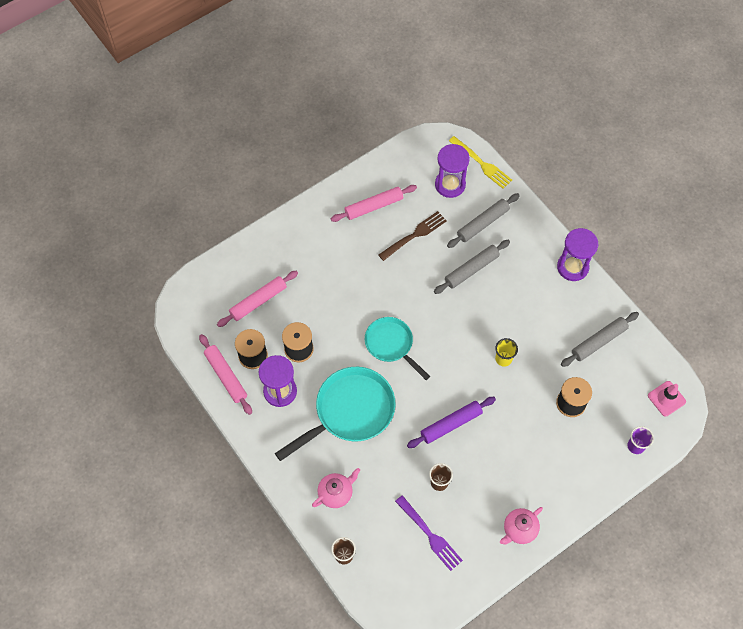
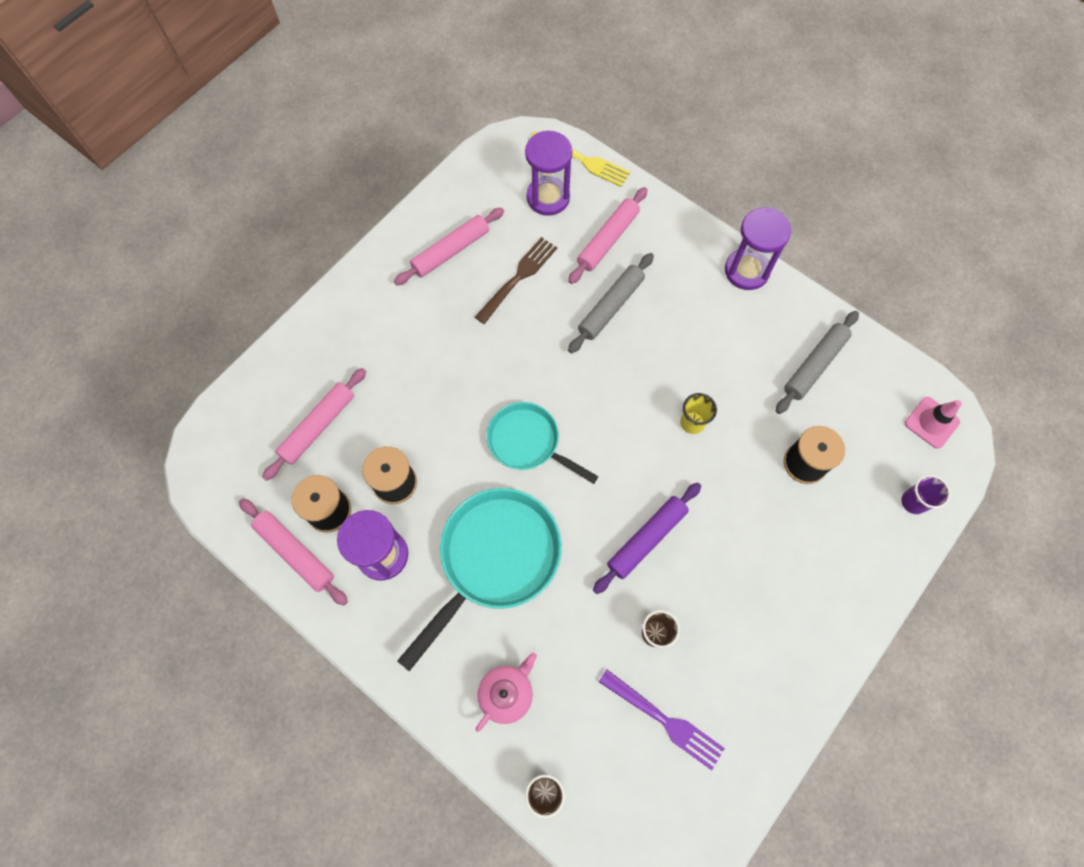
camera: 15 degrees left, 5 degrees up
grey rolling pin [447,193,520,248] -> pink rolling pin [568,187,647,284]
pink teapot [500,507,543,545] -> none

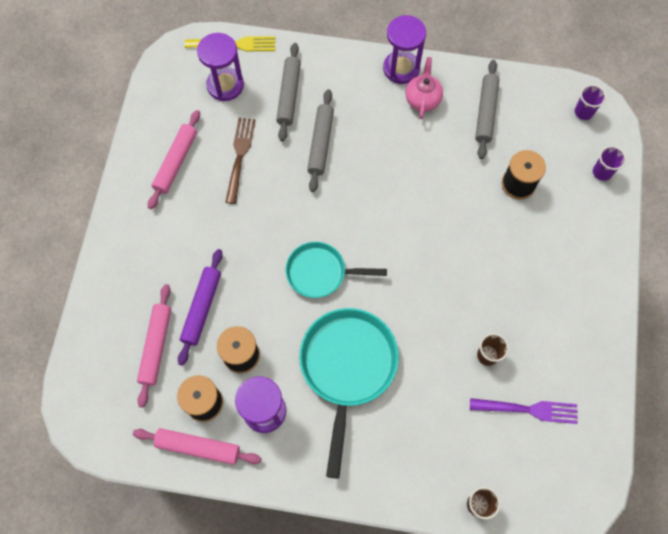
camera: 30 degrees left, 0 degrees up
pink teapot [476,653,537,732] -> pink teapot moved to [406,57,443,119]
pink rolling pin [568,187,647,284] -> grey rolling pin [276,43,301,141]
purple rolling pin [593,483,701,594] -> purple rolling pin moved to [178,249,223,366]
yellow cup [680,393,717,434] -> none
pink traffic cone [905,397,962,449] -> purple cup [575,85,607,120]

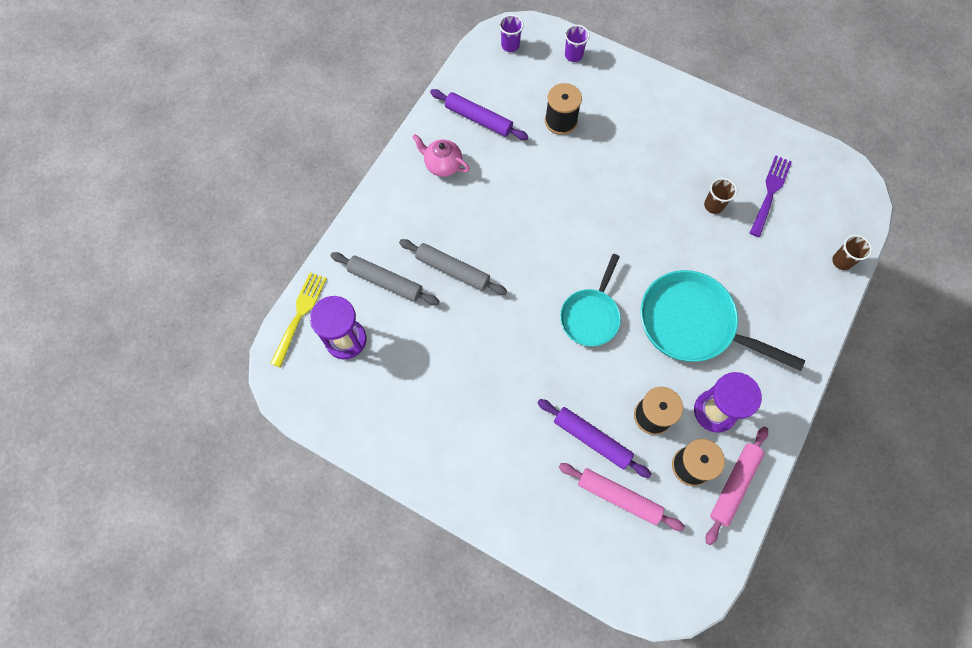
camera: 70 degrees left, 0 degrees up
pink rolling pin [148,110,200,209] -> none
brown fork [225,118,255,204] -> none
purple hourglass [383,15,426,84] -> none
grey rolling pin [475,60,500,159] -> purple rolling pin [430,89,529,140]

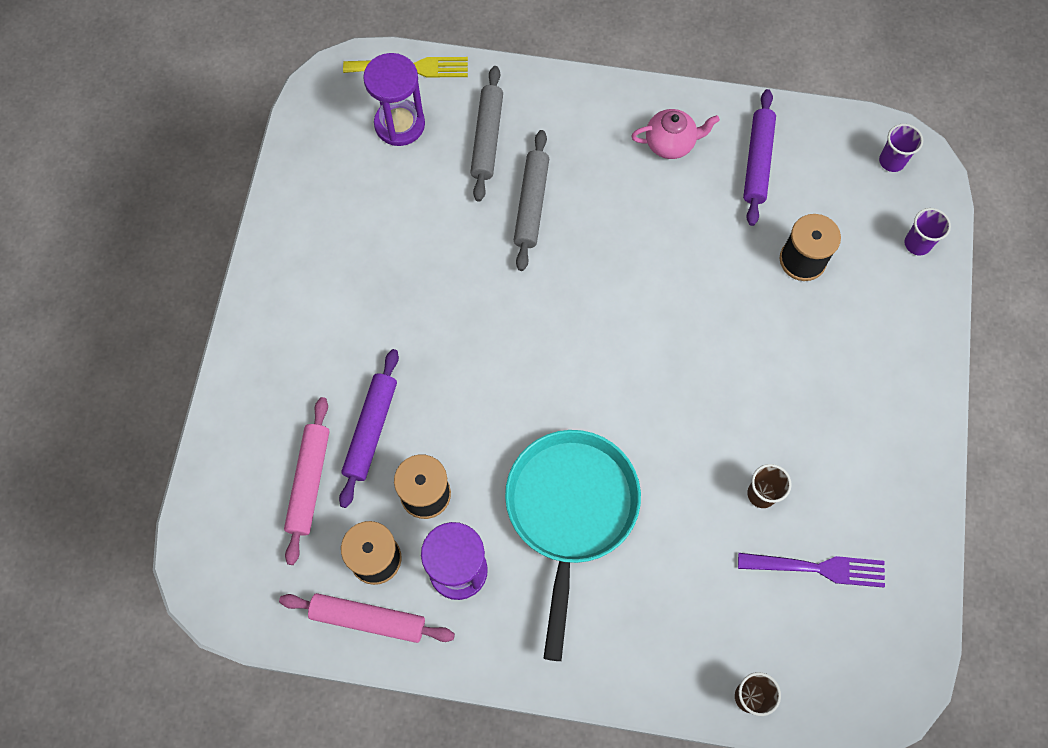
camera: 70 degrees right, 0 degrees up
pink teapot [412,134,470,177] -> pink teapot turned 75 degrees clockwise [631,109,720,159]
turquoise pan [560,254,621,346] -> none

